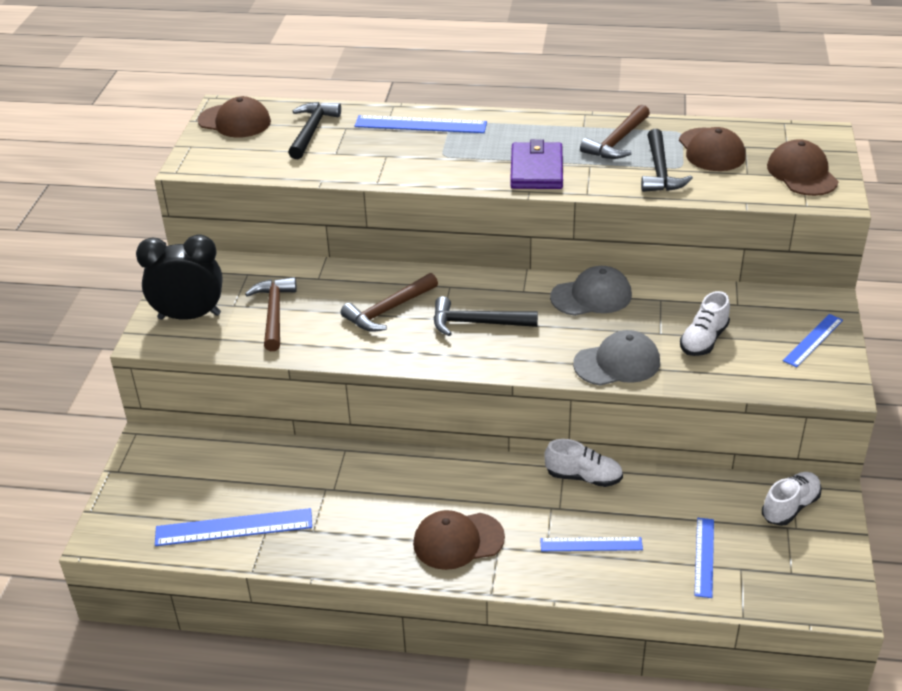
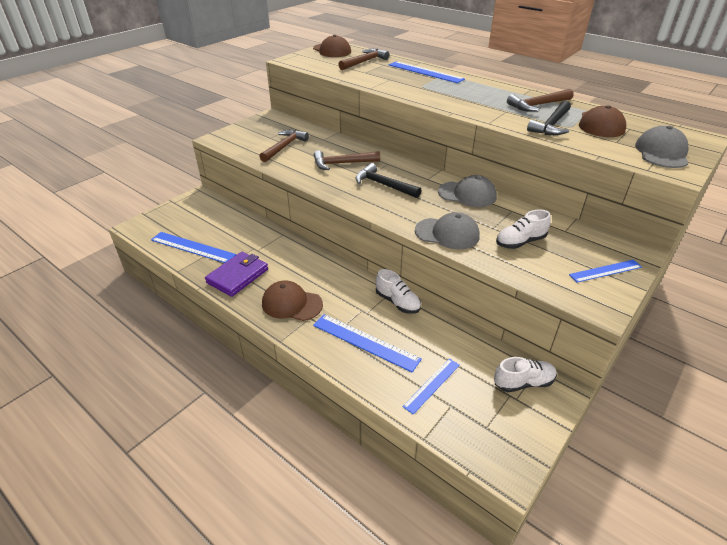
camera: 30 degrees right, 0 degrees up
black clock [136,234,223,320] -> none
black hammer [288,102,341,159] -> brown hammer [338,49,389,70]
purple wallet [510,139,563,189] -> purple wallet moved to [205,252,268,297]
blue ruler [540,537,643,551] -> blue ruler [313,314,422,373], size x1.58
brown cap [767,139,839,196] -> grey cap [635,126,689,168]

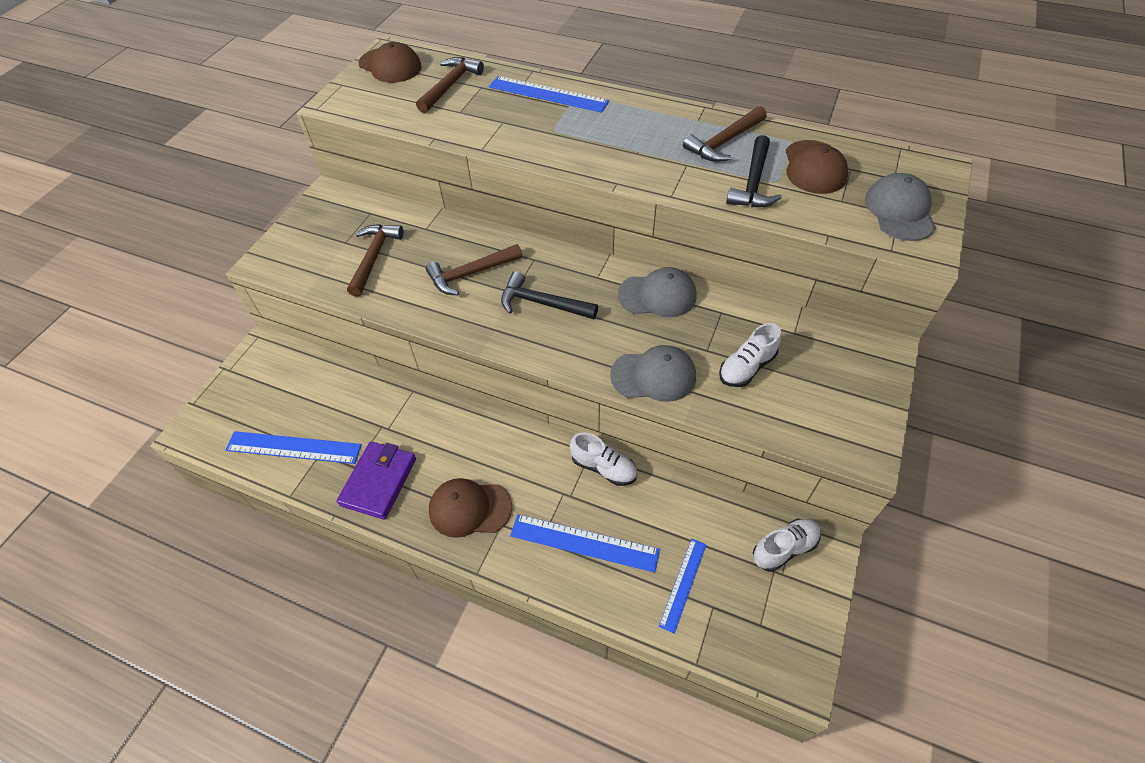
camera: 15 degrees left, 15 degrees up
blue ruler [569,260,642,283] -> none

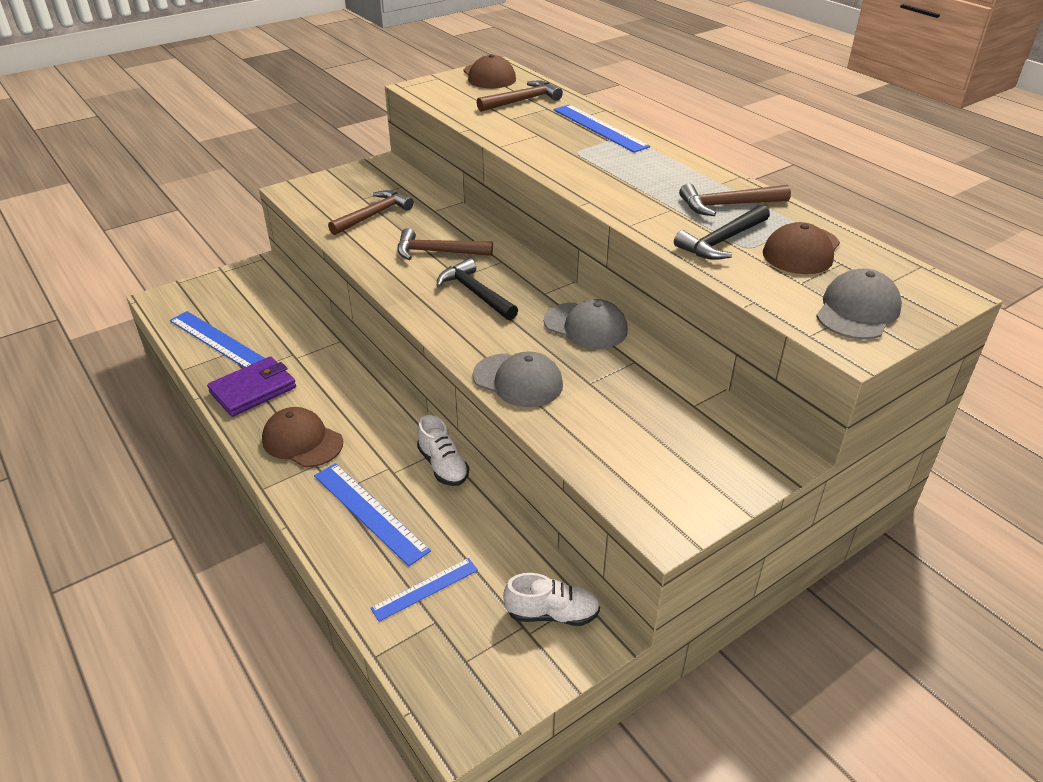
camera: 30 degrees right, 15 degrees down
white shoe [719,323,781,387] -> none

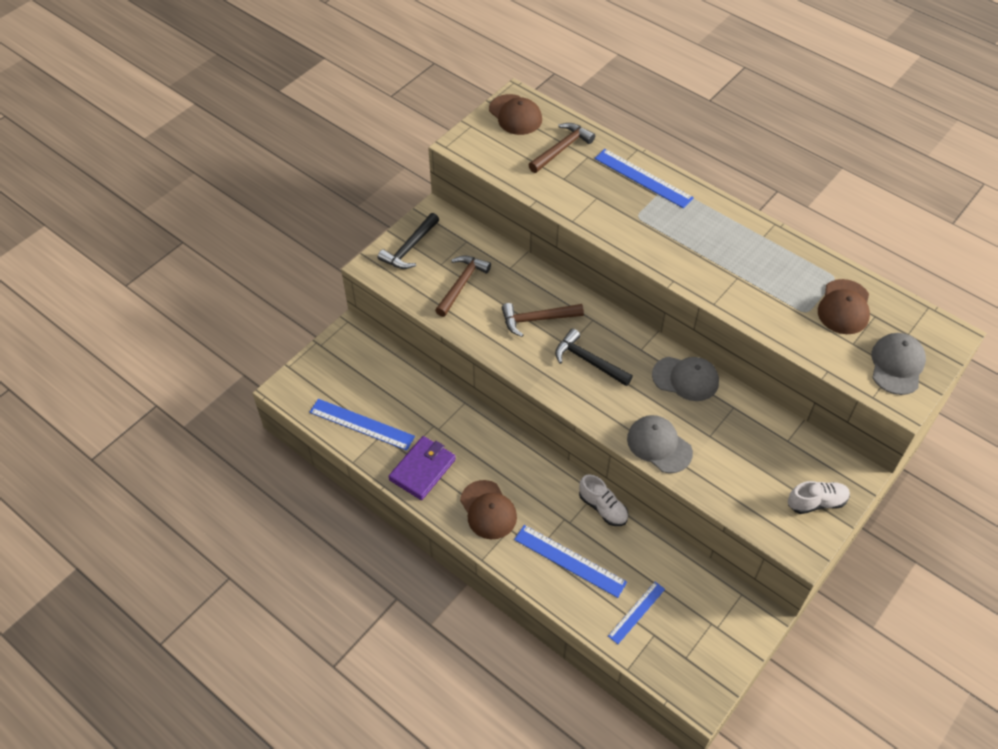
camera: 15 degrees left, 15 degrees up
brown cap [262,407,343,467] -> brown cap turned 135 degrees counterclockwise [460,480,517,539]
grey cap [473,351,563,407] -> grey cap turned 150 degrees counterclockwise [627,415,693,473]
white shoe [503,573,600,626] -> white shoe moved to [788,481,850,514]
black hammer [674,205,770,260] -> black hammer moved to [378,213,439,269]
brown hammer [679,184,791,216] -> none

